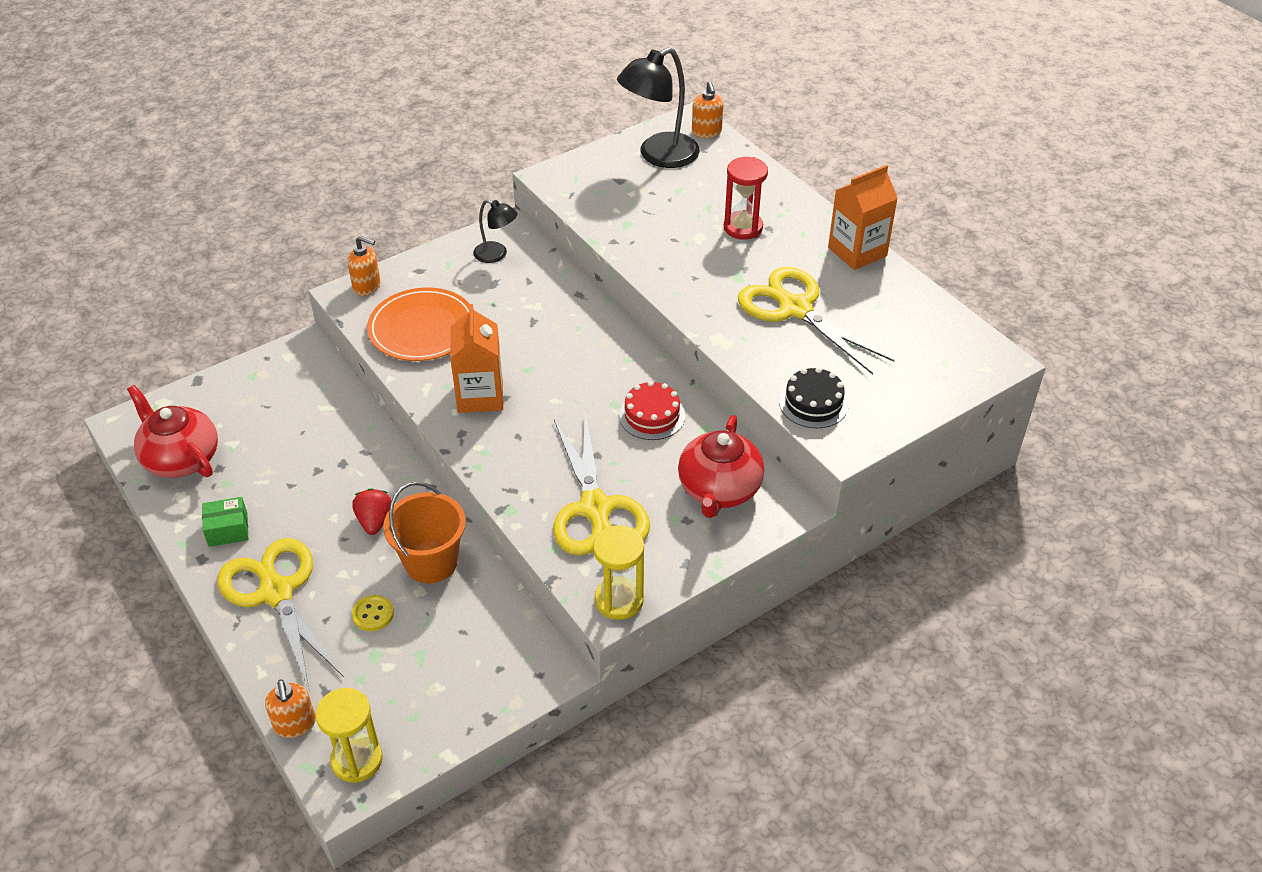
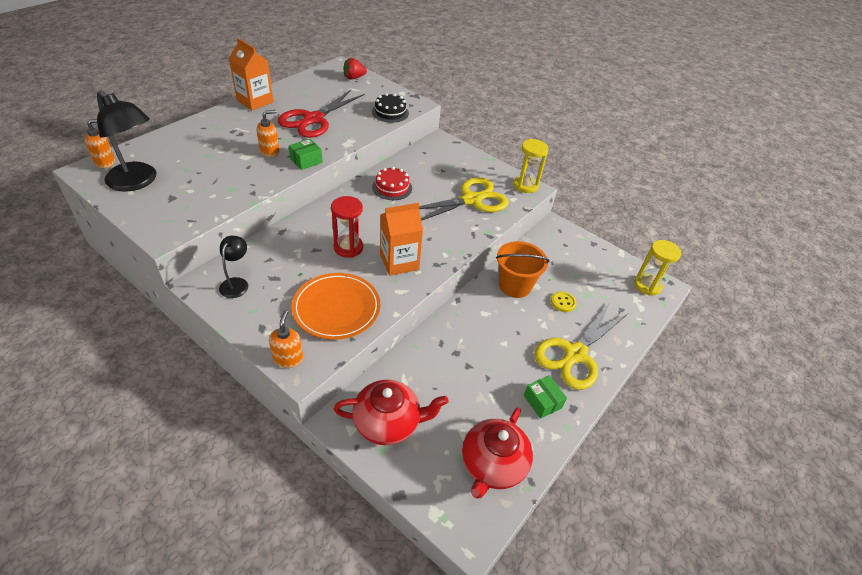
camera: 110 degrees left, 0 degrees up
orange soap dispenser [265,680,316,738] -> orange soap dispenser moved to [256,110,279,157]
red strawberry [352,488,392,535] -> red strawberry moved to [343,58,367,80]
red teapot [678,415,764,518] -> red teapot moved to [334,380,449,445]
red hourglass [724,157,768,240] -> red hourglass moved to [331,196,363,258]
yellow scissors [738,267,895,375] -> red scissors [278,90,365,138]
none -> green box [289,139,323,170]

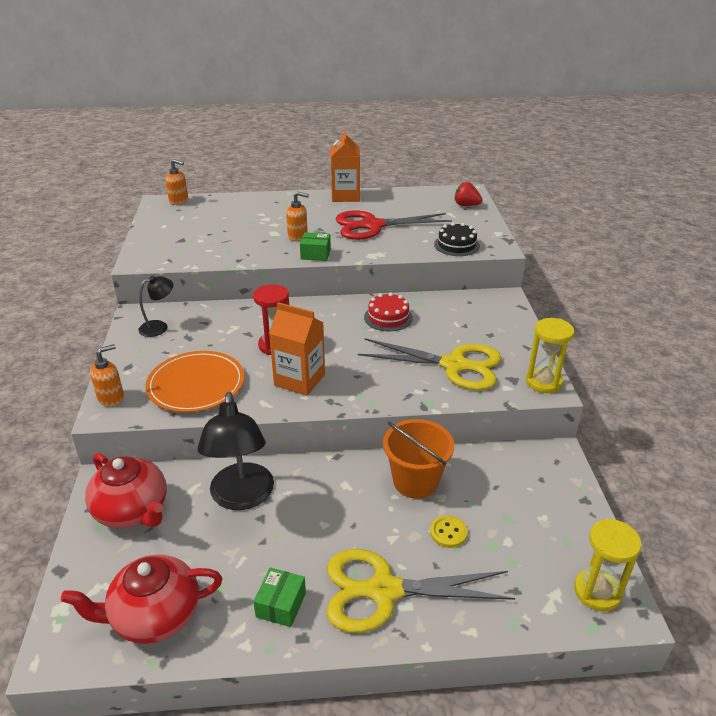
camera: 50 degrees right, 10 degrees down
black lamp [97,90,156,192] -> black lamp moved to [198,392,274,510]

